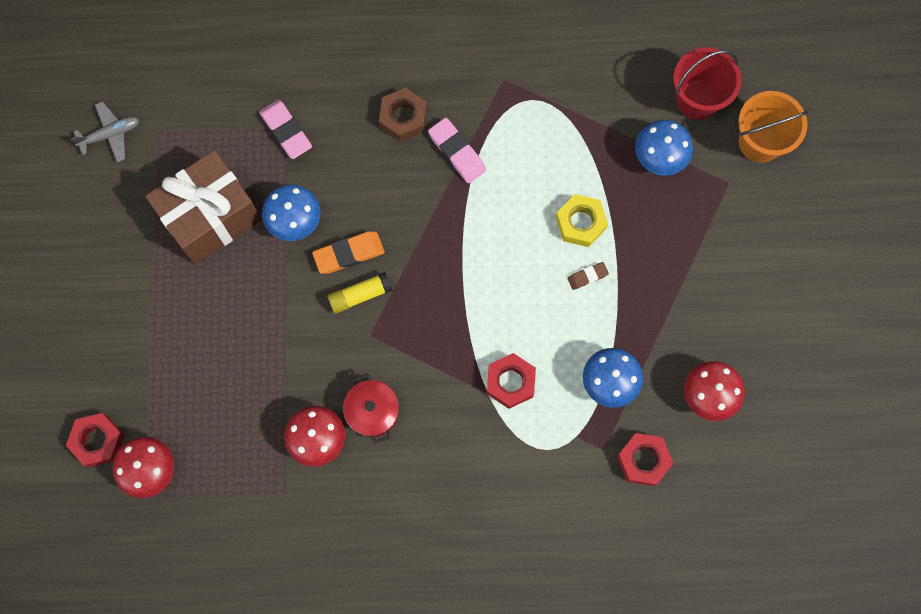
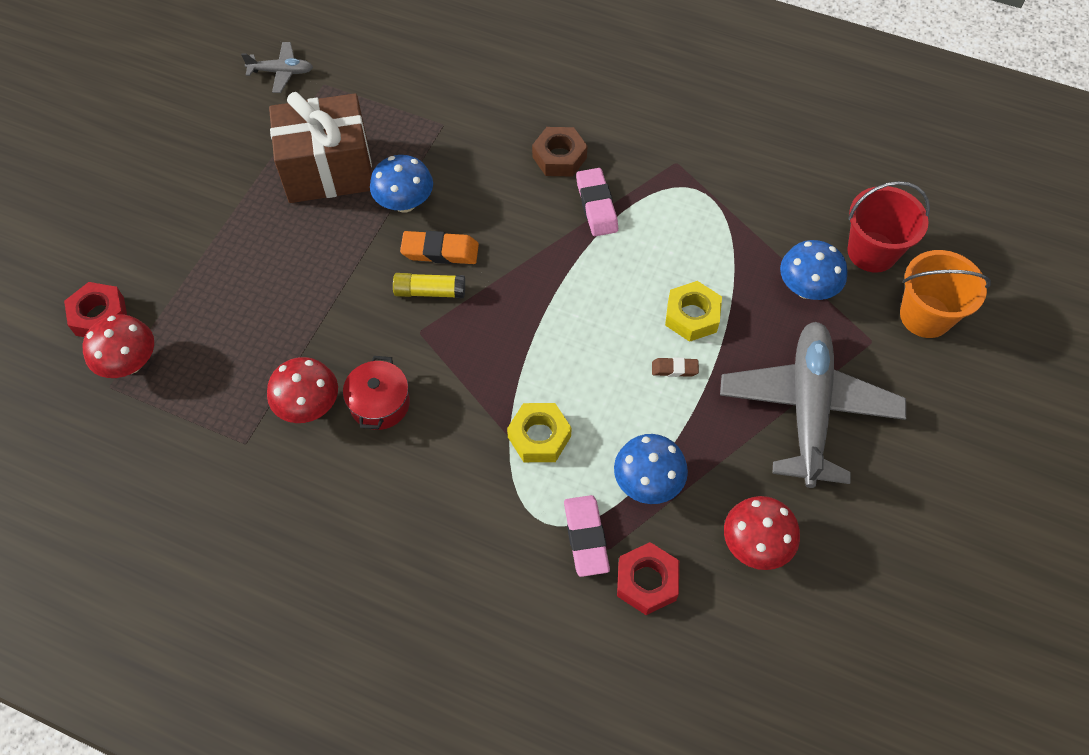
camera: 25 degrees right, 15 degrees down
pink eraser [259,100,312,159] -> pink eraser moved to [564,495,610,577]
red nut [487,353,536,409] -> yellow nut [507,403,572,462]
none -> grey plane [720,322,906,488]

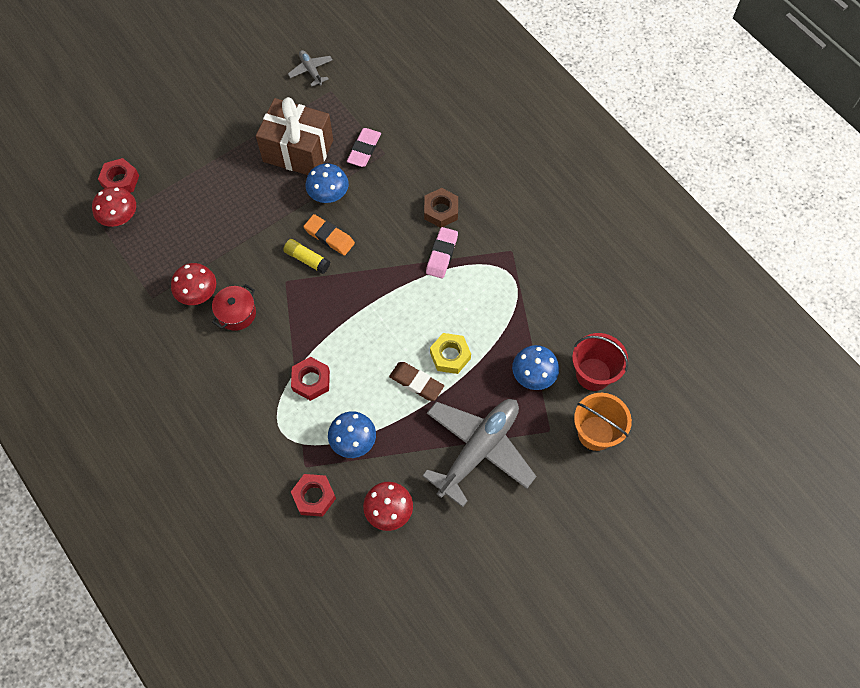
camera: 30 degrees right, 5 degrees up
grey plane [241,42,313,93] -> grey plane turned 150 degrees counterclockwise [288,50,333,86]
yellow nut [507,403,572,462] -> red nut [291,357,330,401]
pink eraser [564,495,610,577] -> pink eraser moved to [347,128,381,167]
brown eraser [652,357,699,377] -> brown eraser [389,362,444,401], size x1.75

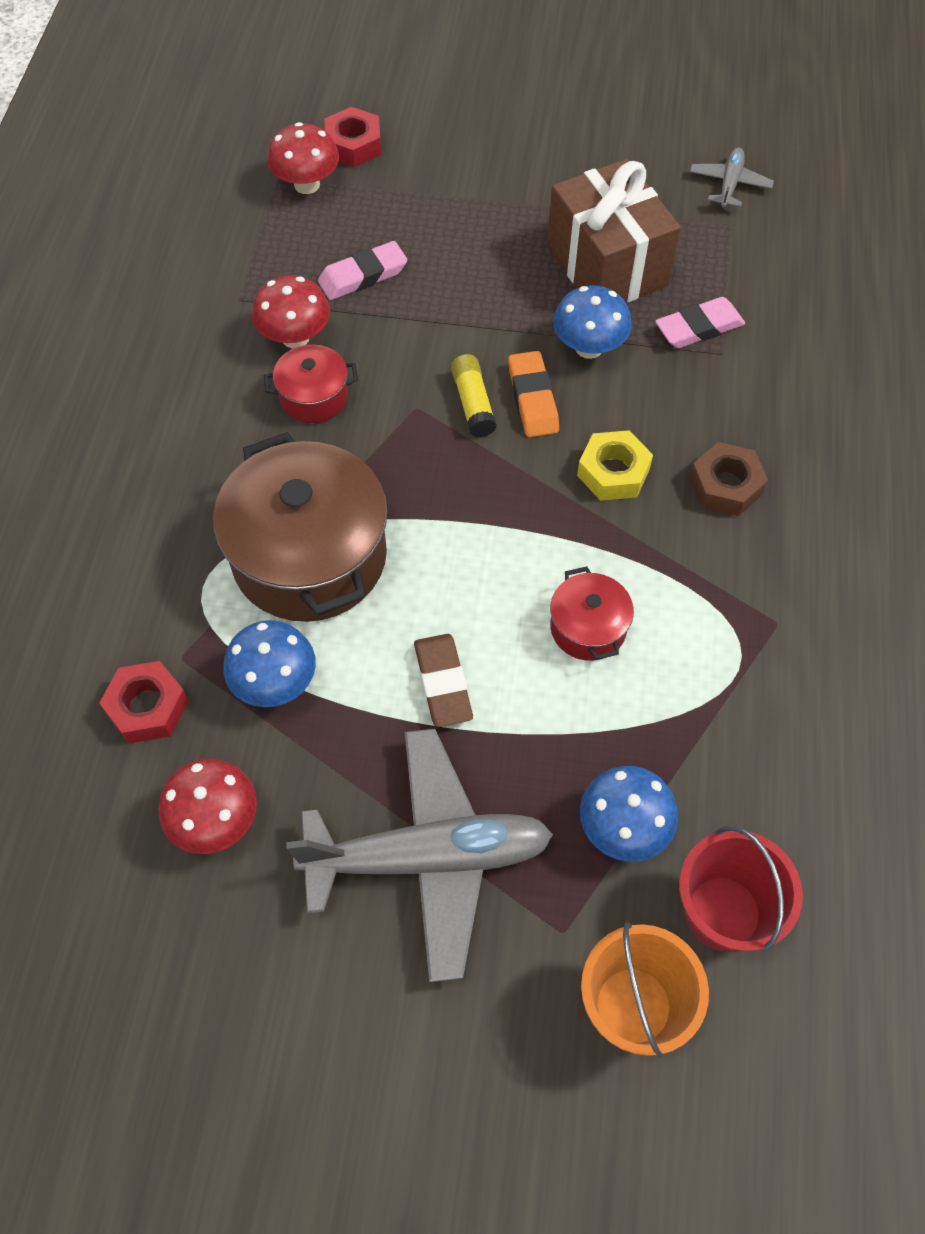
camera: 45 degrees right, 5 degrees down
red nut [291,357,330,401] -> brown pot [213,432,388,622]
pink eraser [426,227,458,278] -> pink eraser moved to [318,241,407,300]
yellow nut [430,333,471,374] -> yellow nut moved to [577,430,653,501]
none -> red pot [550,566,634,661]

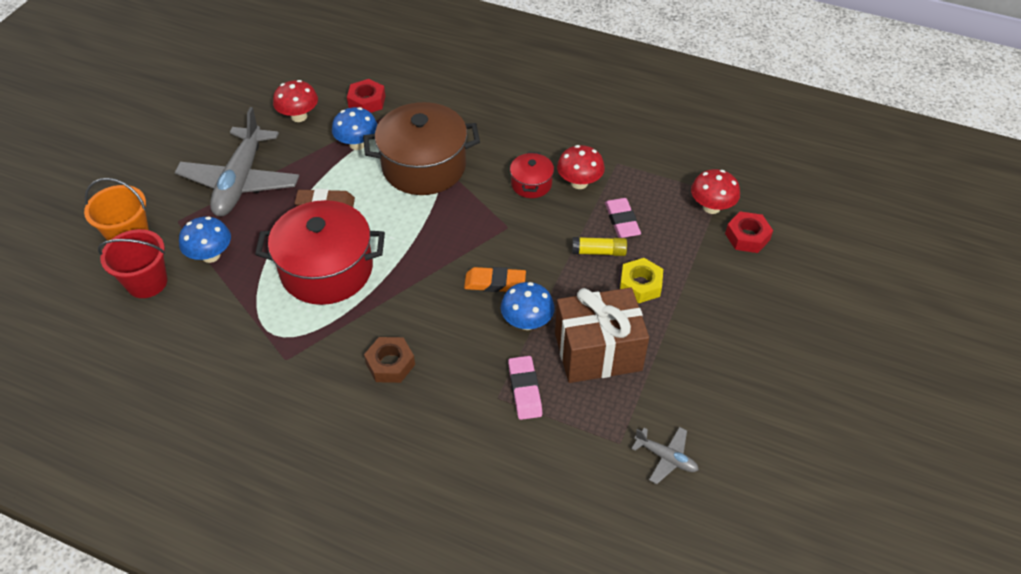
camera: 105 degrees right, 10 degrees down
yellow glue stick [451,354,496,437] -> yellow glue stick moved to [572,237,627,256]
red pot [550,566,634,661] -> red pot [255,200,385,305], size x2.09
yellow nut [577,430,653,501] -> yellow nut moved to [620,258,663,303]

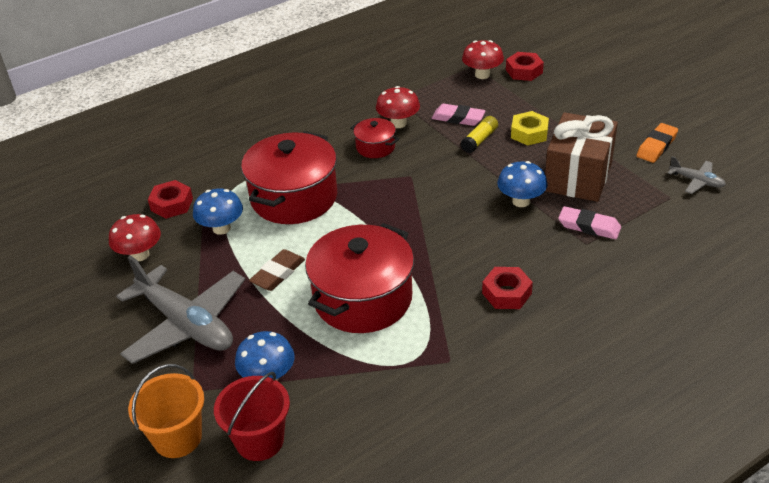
camera: 55 degrees left, 10 degrees down
brown pot [363,102,480,195] -> red pot [241,131,337,224]
brown nut [364,337,415,383] -> red nut [482,267,533,309]
orange eraser [464,267,526,292] -> orange eraser moved to [636,123,678,163]
grey plane [631,427,699,484] -> grey plane turned 60 degrees clockwise [668,156,726,194]

